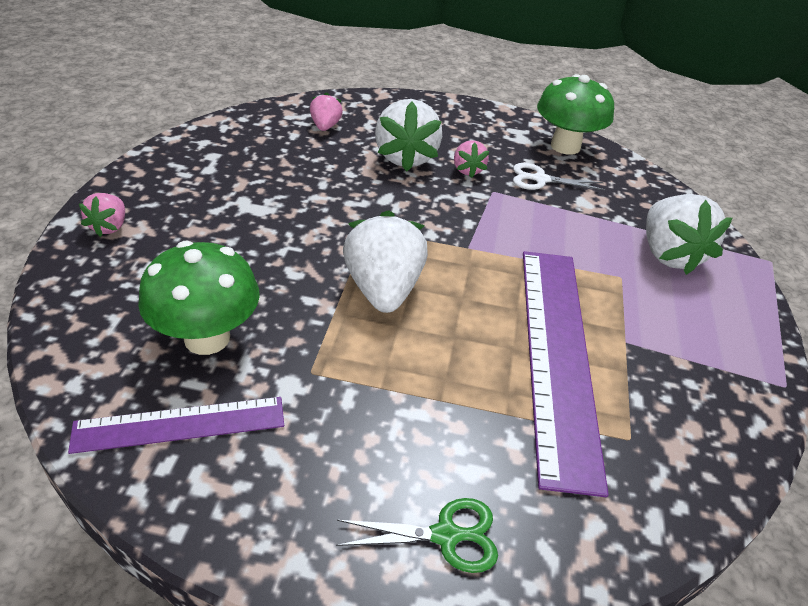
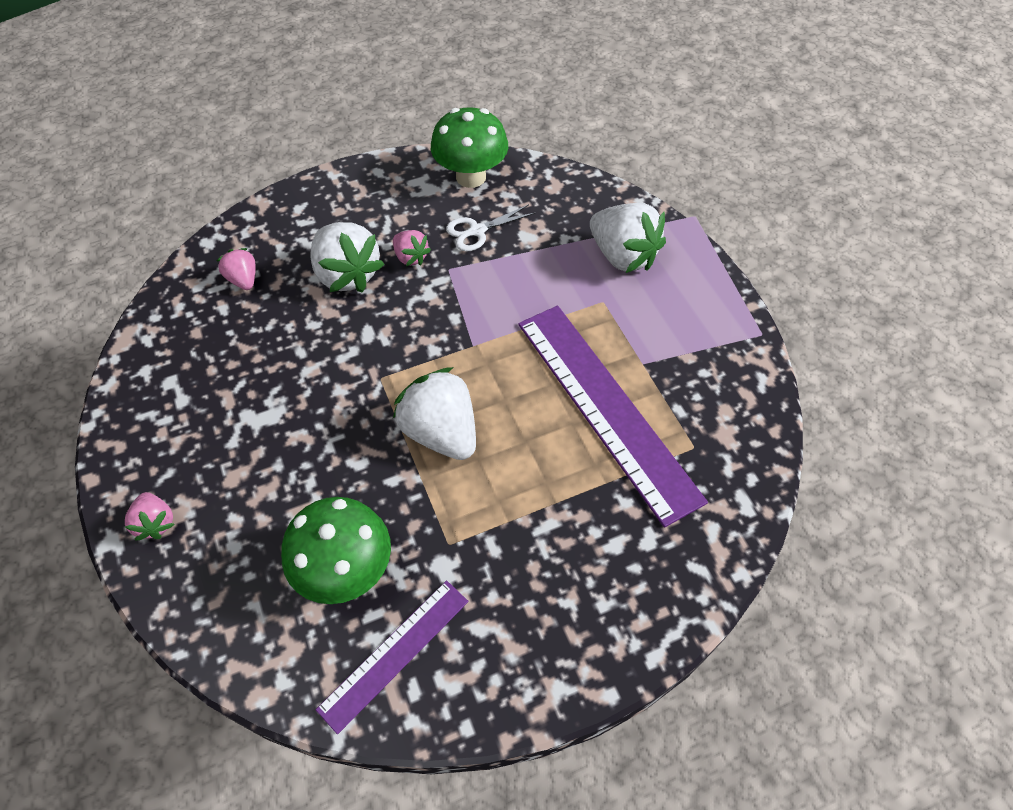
camera: 30 degrees left, 15 degrees up
green scissors [336,498,498,573] -> none

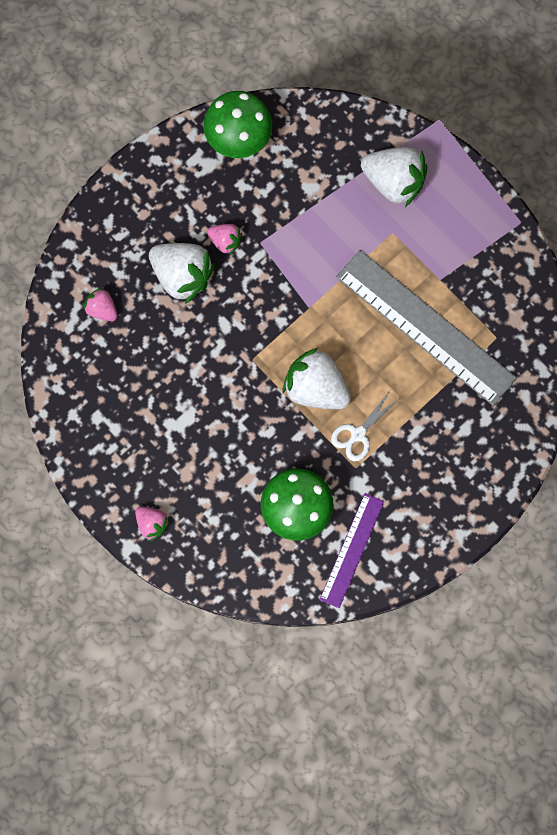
camera: 20 degrees left, 20 degrees up
white scissors [446,204,535,252] -> white scissors moved to [331,391,399,461]
purple ruler [518,306,708,527] -> grey ruler [336,250,517,406]

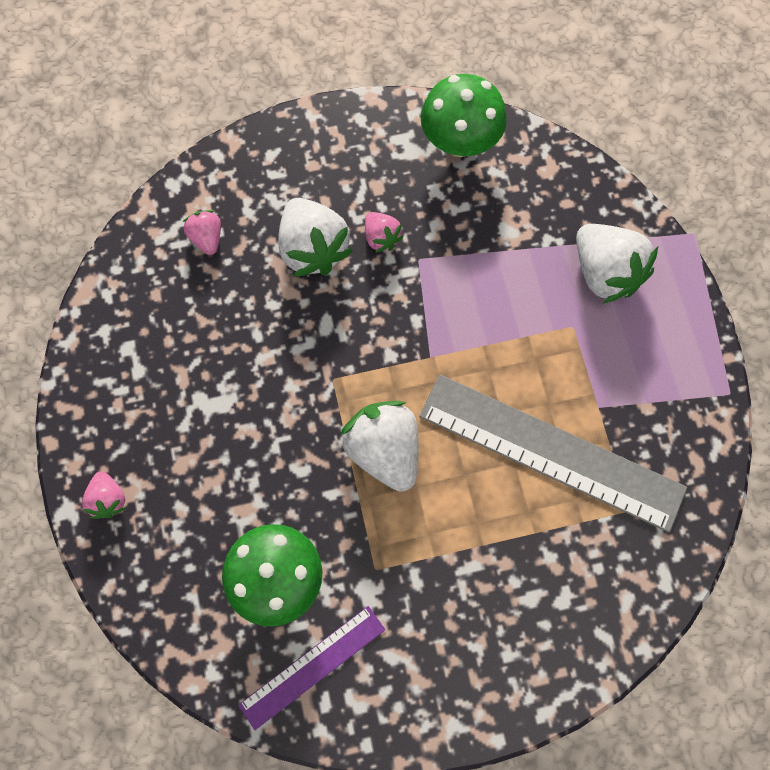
camera: 30 degrees right, 5 degrees down
white scissors [331,391,399,461] -> none
grey ruler [336,250,517,406] -> grey ruler turned 45 degrees counterclockwise [419,375,687,532]

